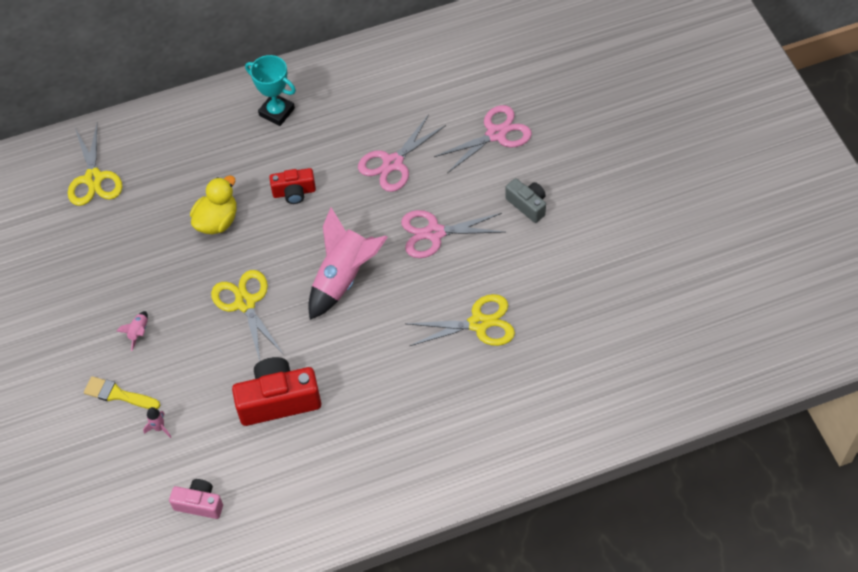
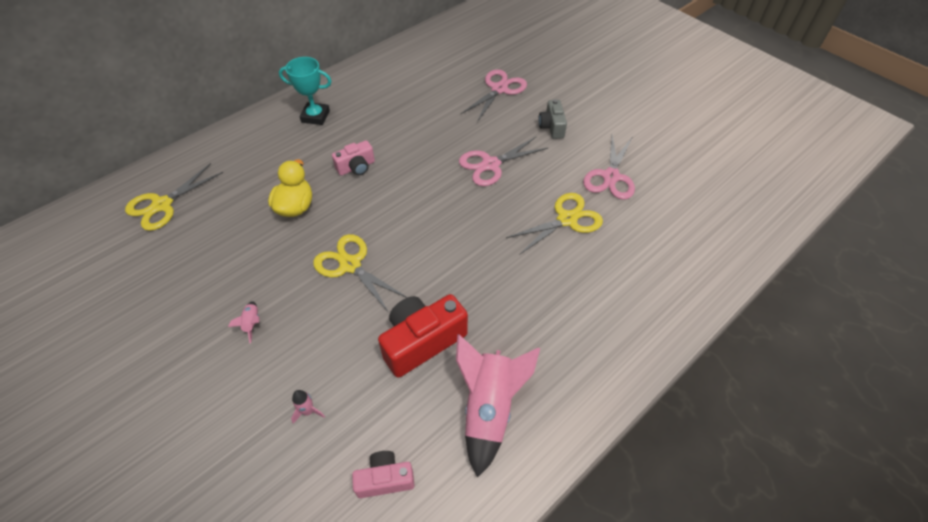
camera: 25 degrees left, 5 degrees down
yellow scissors [68,124,123,206] -> yellow scissors turned 75 degrees clockwise [125,163,223,231]
yellow brush [84,376,160,409] -> none
red camera [269,168,316,204] -> pink camera [332,140,375,176]
pink rocket [308,207,388,320] -> pink rocket moved to [456,334,540,478]
pink scissors [358,114,446,192] -> pink scissors moved to [583,135,635,200]
grey camera [505,178,546,223] -> grey camera turned 120 degrees counterclockwise [538,99,567,139]

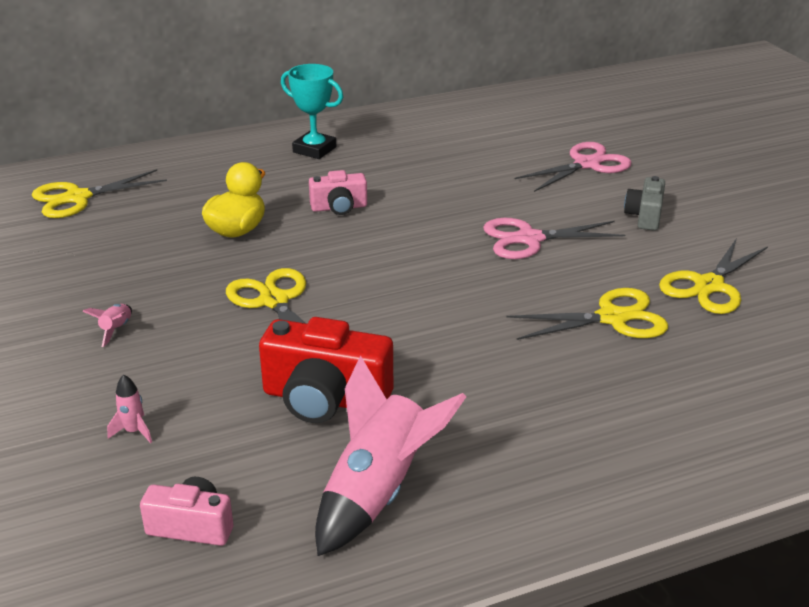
camera: 20 degrees right, 20 degrees down
red camera [378,294,468,378] -> red camera turned 150 degrees counterclockwise [259,317,393,423]
pink scissors [583,135,635,200] -> yellow scissors [659,238,768,314]

